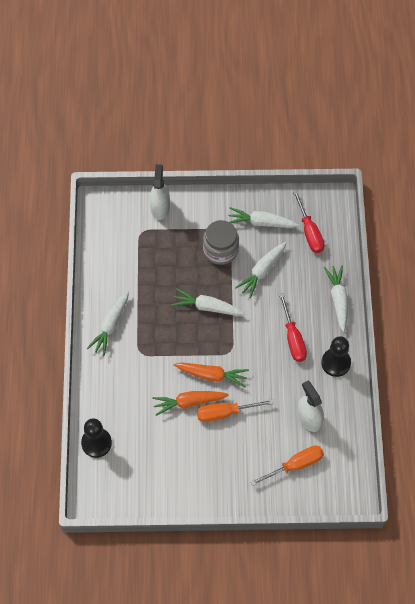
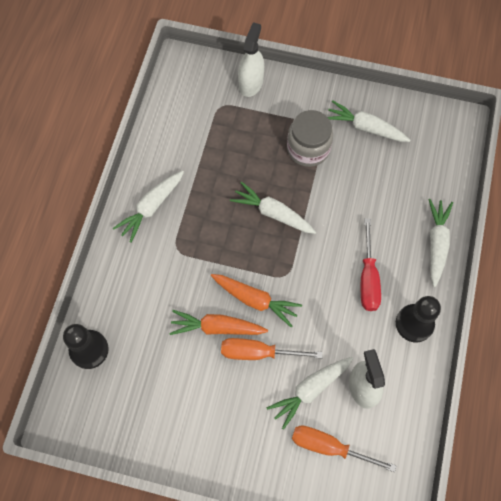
camera: 15 degrees right, 5 degrees up
white carrot [235,242,286,298] -> white carrot moved to [266,357,354,430]
orange screwdriver [250,445,324,486] -> orange screwdriver turned 150 degrees counterclockwise [292,425,396,472]
red screwdriver [293,190,324,253] -> none

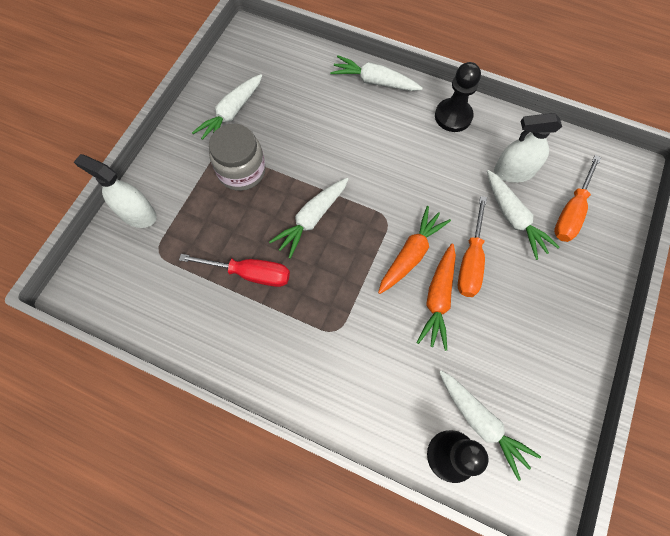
camera: 80 degrees left, 0 degrees up
white carrot [113,171,184,243] -> white carrot moved to [439,371,541,481]
red screwdriver [361,218,381,311] -> red screwdriver moved to [179,254,290,287]

